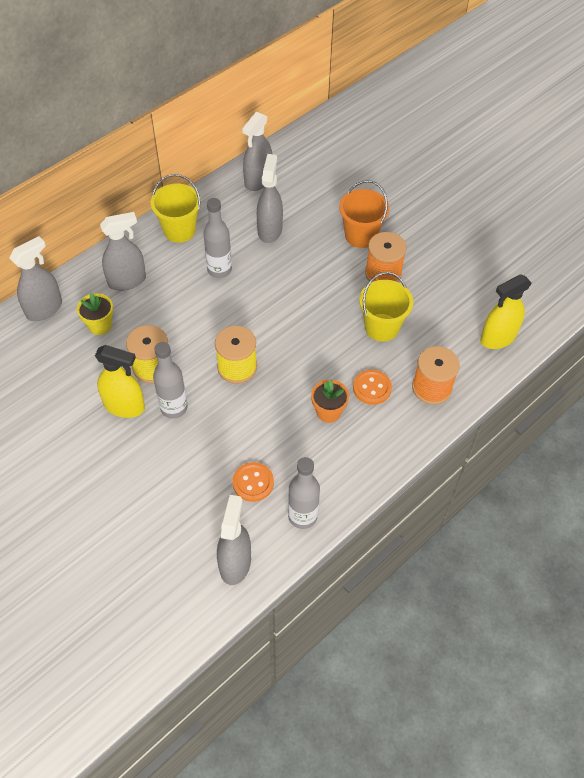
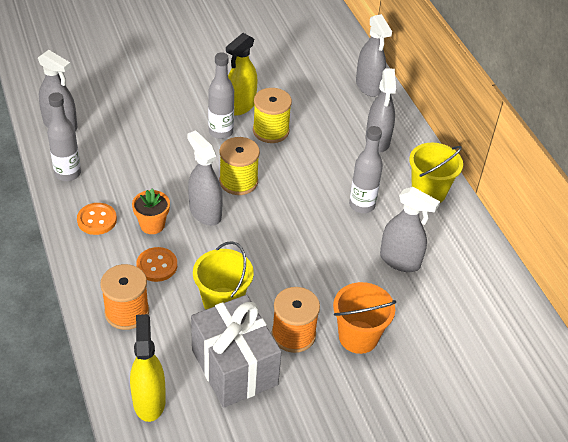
camera: 110 degrees right, 10 degrees down
yellow flower pot [77,293,113,335] -> none
orange button [233,462,274,502] -> orange button moved to [77,203,117,235]
grey spray bottle [242,112,272,191] -> grey spray bottle moved to [187,130,223,226]
none -> grey gift [191,295,282,408]

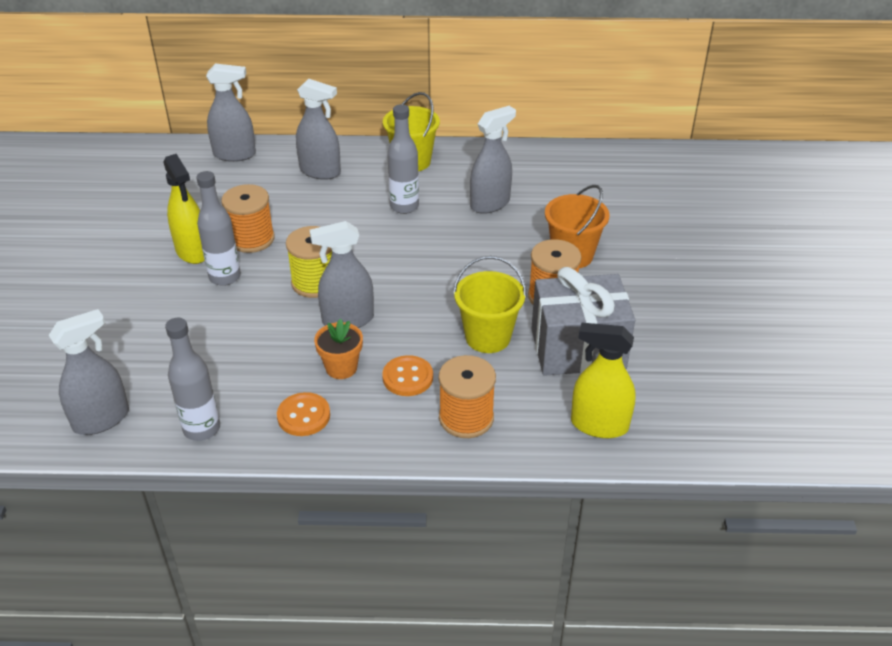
camera: 65 degrees left, 5 degrees down
yellow spool [253,88,292,143] -> orange spool [221,184,275,253]

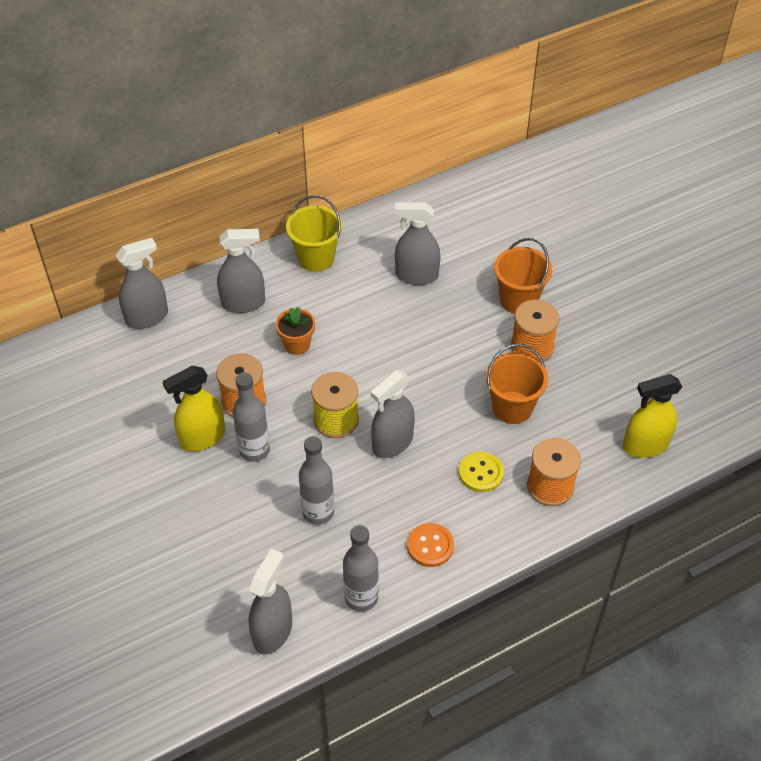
camera: 30 degrees left, 10 degrees up
yellow spray bottle [163,154,205,264] -> yellow spray bottle turned 120 degrees clockwise [162,366,225,451]
orange flower pot [314,319,363,379] -> orange flower pot moved to [275,307,315,355]
orange button [382,355,433,396] -> yellow button [459,452,504,492]
grey bottle [387,104,419,214] -> grey bottle moved to [299,436,334,525]
yellow bucket [453,256,527,353] -> orange bucket [486,344,548,424]
grey spray bottle [470,106,516,214] -> grey spray bottle turned 105 degrees counterclockwise [394,202,440,285]
grey gift [531,267,635,376] -> none

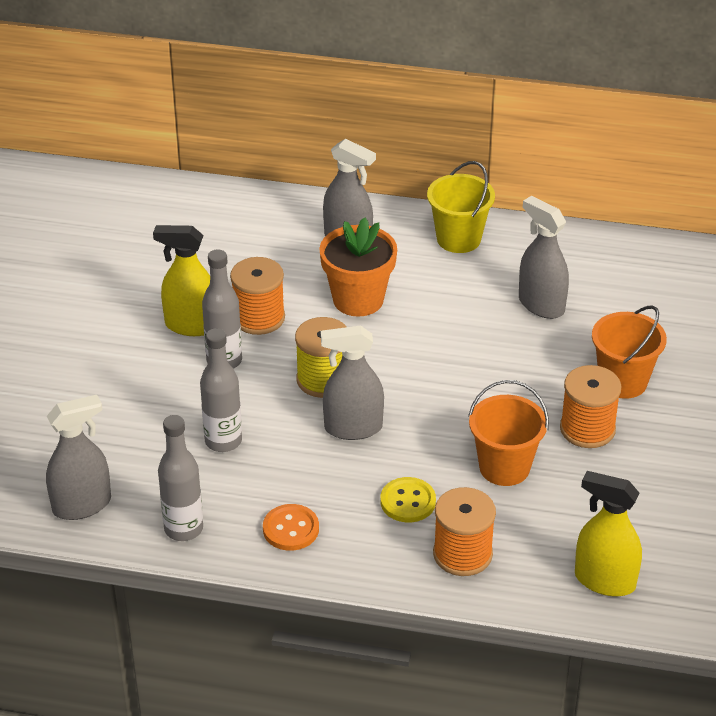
camera: 40 degrees right, 10 degrees down
grey spray bottle [116,238,168,329] -> none
orange flower pot [275,307,315,355] -> orange flower pot [319,217,397,317], size x1.64

